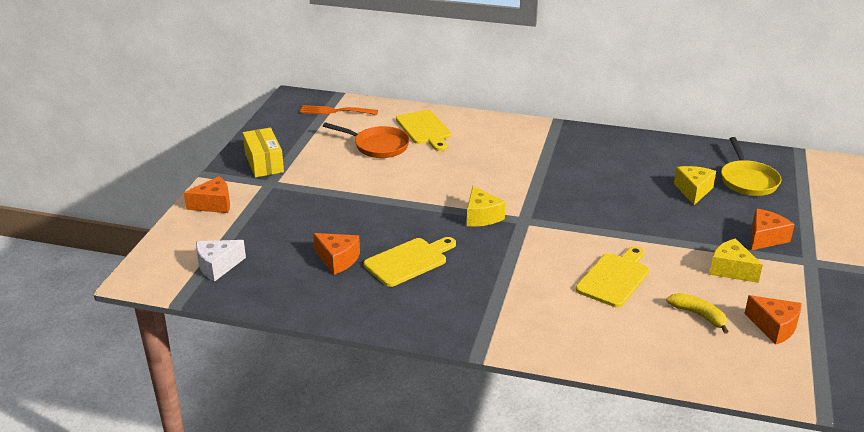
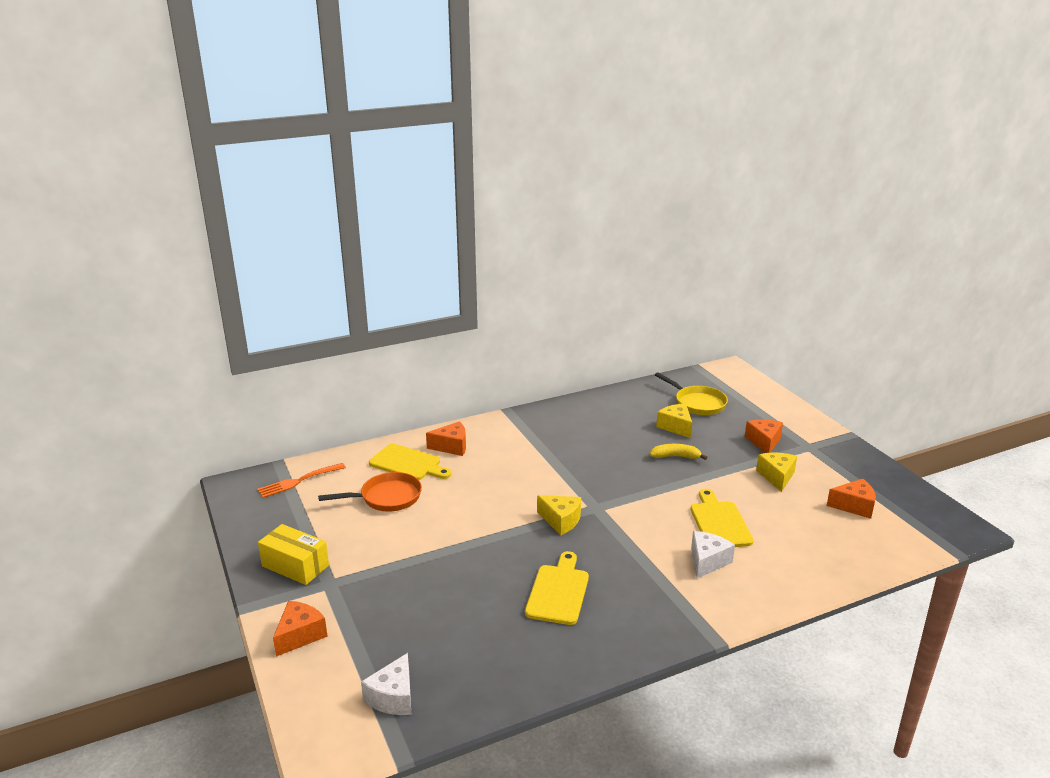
camera: 40 degrees left, 5 degrees down
orange cheese [313,233,360,275] -> orange cheese moved to [426,421,466,456]
yellow banana [666,293,729,334] -> yellow banana moved to [650,444,707,460]
yellow cheese [709,239,763,283] -> yellow cheese turned 90 degrees clockwise [756,452,797,492]
none -> white cheese [691,531,735,579]

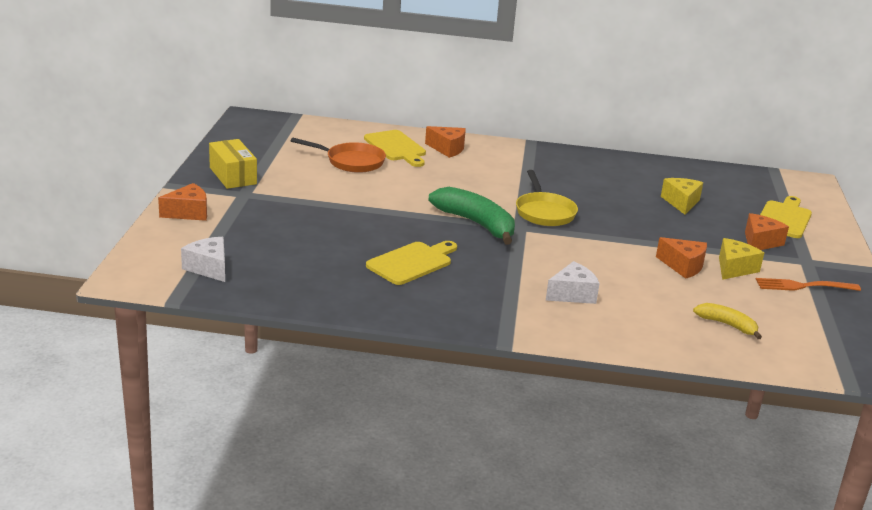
camera: 30 degrees right, 0 degrees up
orange fork [257,463,346,498] -> orange fork moved to [756,278,861,291]
white cheese [361,653,411,715] -> white cheese turned 90 degrees clockwise [181,237,225,282]
yellow cheese [537,495,581,535] -> green banana [428,187,515,244]
yellow banana [650,444,707,460] -> yellow banana moved to [693,303,762,339]
yellow pan [655,372,728,415] -> yellow pan moved to [516,170,578,226]
yellow cutting board [690,489,754,547] -> yellow cutting board moved to [760,196,812,238]
orange cheese [827,479,876,519] -> orange cheese moved to [656,237,707,279]

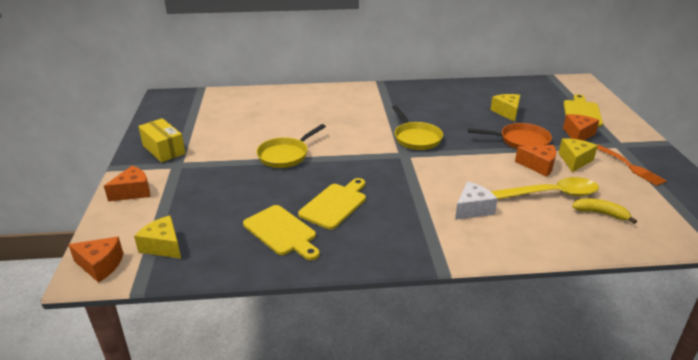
camera: 10 degrees left, 5 degrees up
white cheese [181,237,225,282] -> yellow cheese [134,215,181,259]
orange pan [291,138,386,173] -> orange pan moved to [468,123,552,149]
yellow cutting board [364,130,426,167] -> yellow cutting board moved to [243,205,319,260]
orange cheese [425,126,466,158] -> orange cheese moved to [68,237,123,283]
green banana [428,187,515,244] -> none
orange fork [756,278,861,291] -> orange fork turned 105 degrees counterclockwise [597,145,667,186]
none -> yellow pan [256,124,326,168]
none -> yellow spoon [490,177,599,199]

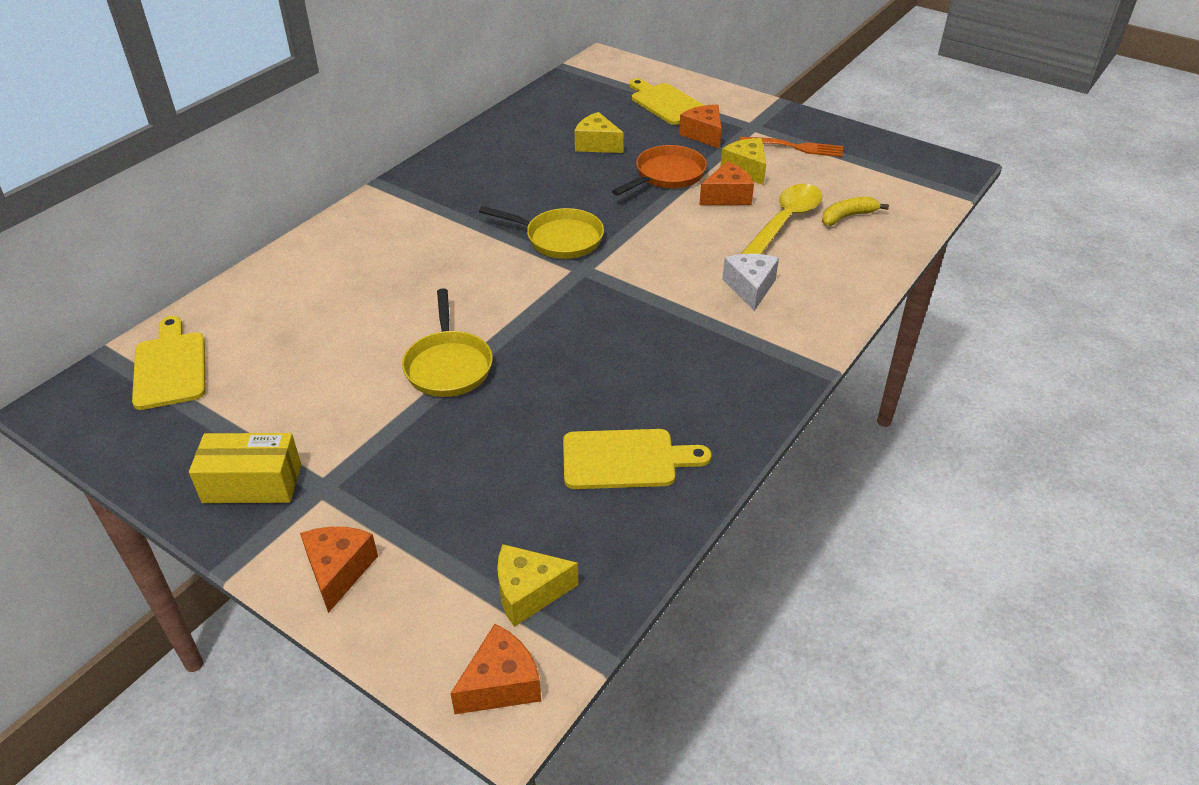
camera: 50 degrees left, 10 degrees up
yellow cutting board [298,178,366,229] -> yellow cutting board moved to [132,316,206,410]

